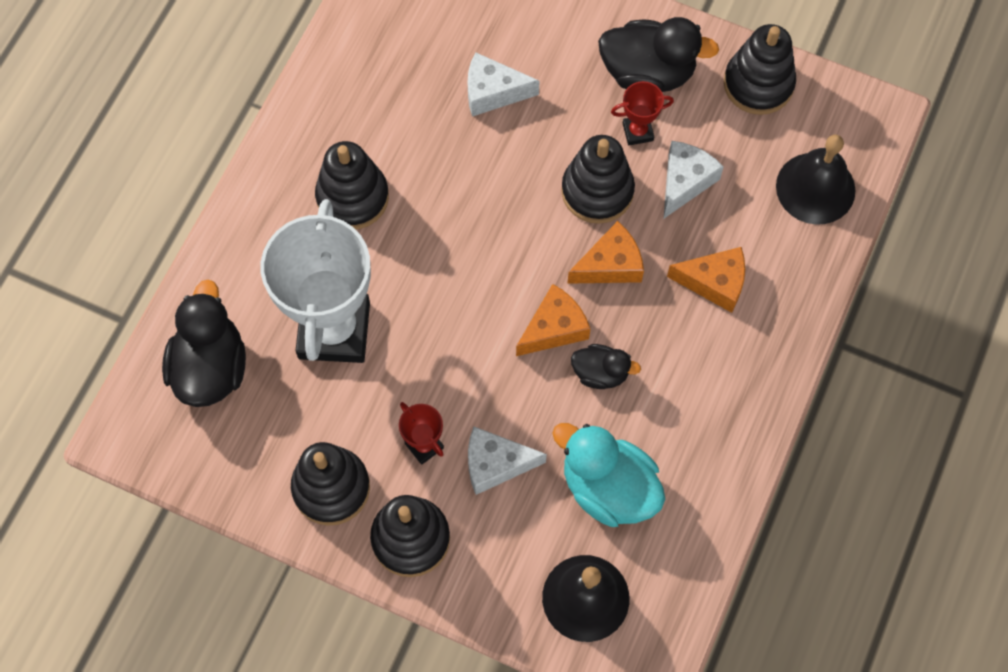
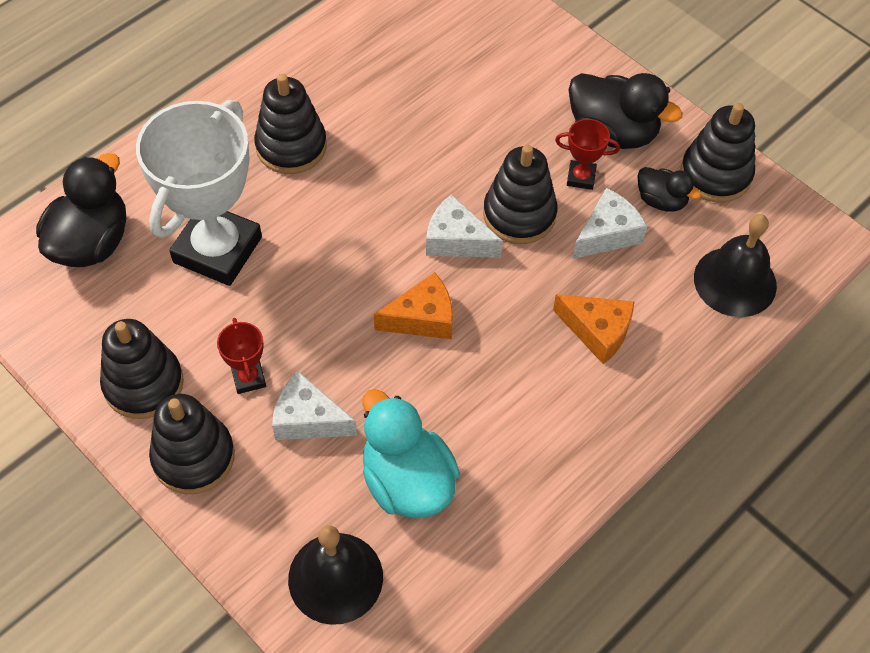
camera: 20 degrees right, 10 degrees down
white cheese [467,52,539,117] -> white cheese moved to [426,194,503,258]
orange cheese [567,221,644,284] -> none
black duck [571,344,641,389] -> black duck moved to [637,167,701,211]

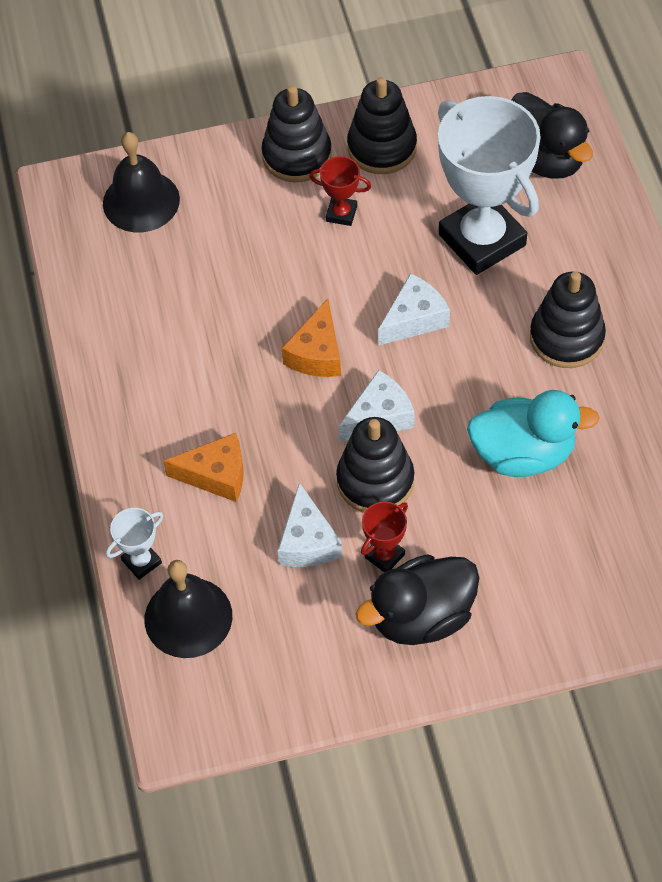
camera: 125 degrees right, 0 degrees up
white cheese [272,371,357,440] -> white cheese moved to [378,273,450,346]
turquoise duck [362,389,460,518] -> turquoise duck moved to [467,390,600,477]
orange cheese [553,294,634,364] -> orange cheese turned 150 degrees counterclockwise [163,433,244,502]
black duck [637,167,701,211] -> none
black stacking toy [681,103,755,203] -> none
none -> white trophy [106,508,163,580]

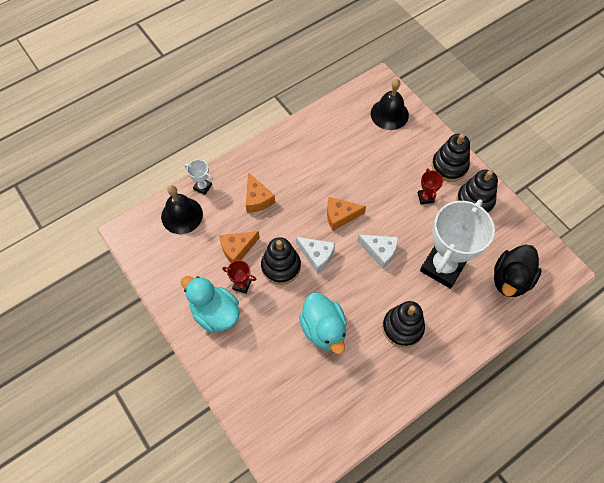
camera: 65 degrees right, 5 degrees up
white cheese [278,482,342,567] -> orange cheese [219,231,260,263]
black duck [356,554,479,645] -> turquoise duck [181,276,240,332]

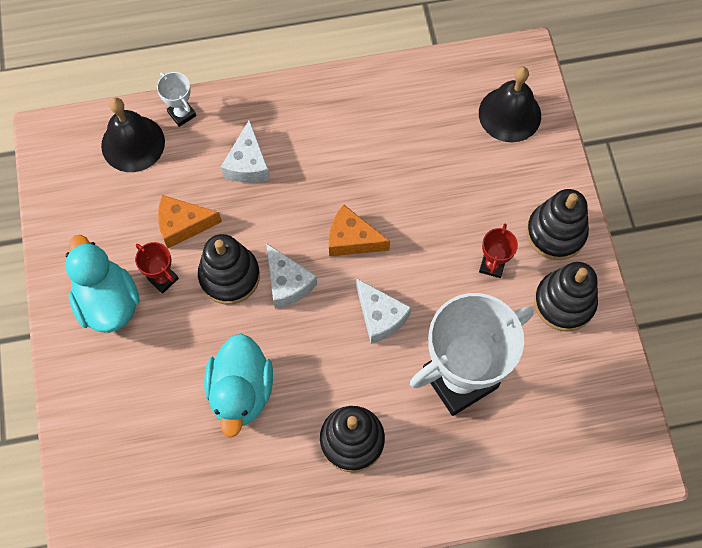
camera: 25 degrees right, 5 degrees up
orange cheese [246,172,275,213] -> white cheese [221,120,270,183]
black duck [494,245,542,297] -> none

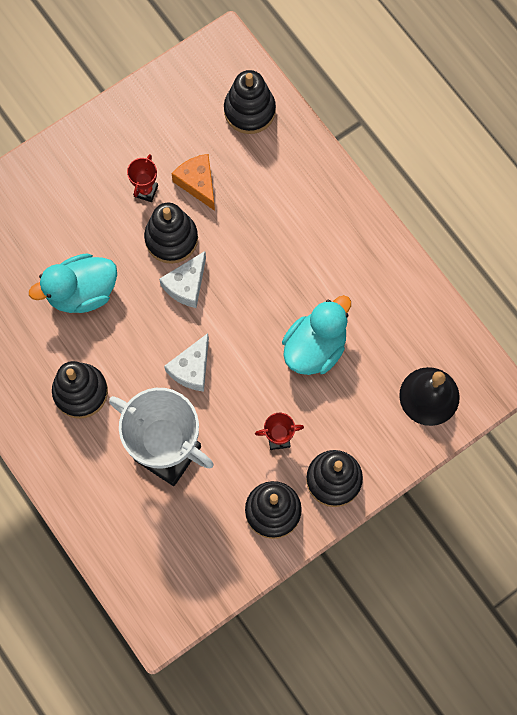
camera: 65 degrees right, 5 degrees up
turquoise duck [65,235,140,333] -> turquoise duck moved to [282,295,351,375]
black bell [101,97,165,172] -> black stacking toy [224,70,276,134]
white trophy [157,72,196,127] -> none
white cheese [221,120,270,183] -> none
orange cheese [329,205,390,256] -> none

